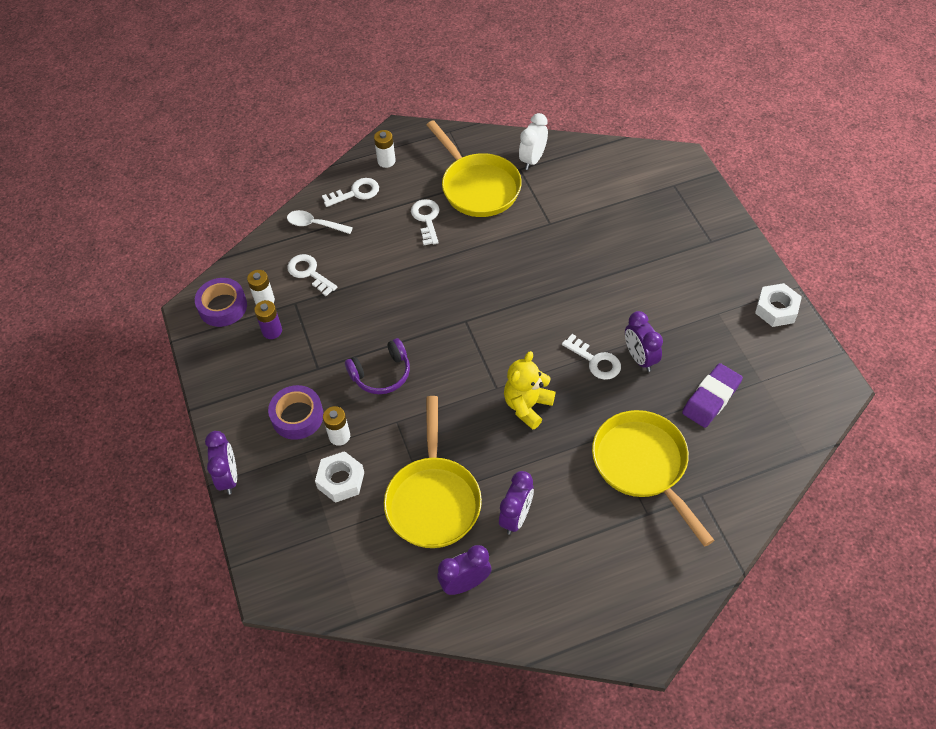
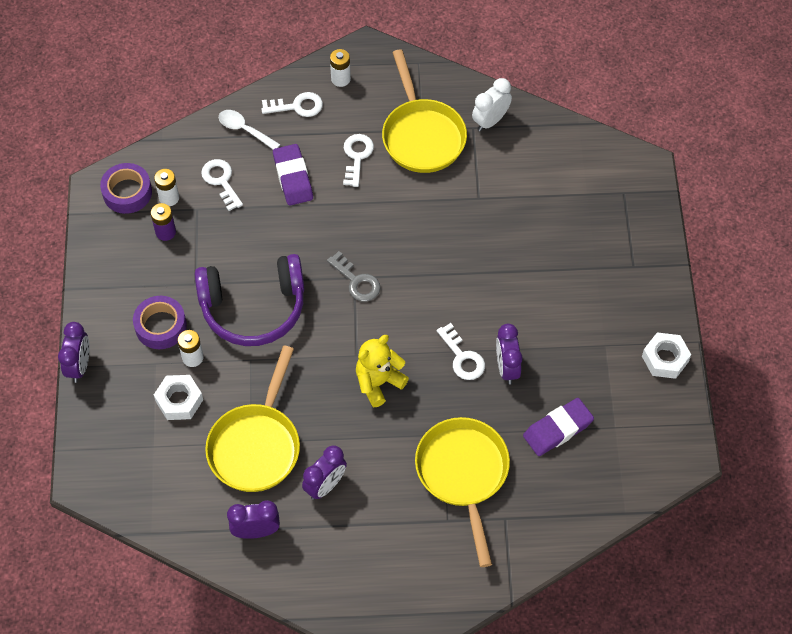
camera: 15 degrees right, 5 degrees up
purple headphones [345,338,410,394] -> purple headphones [195,254,304,346], size x1.76
none -> purple eraser [273,144,313,205]
none -> grey key [327,251,381,302]

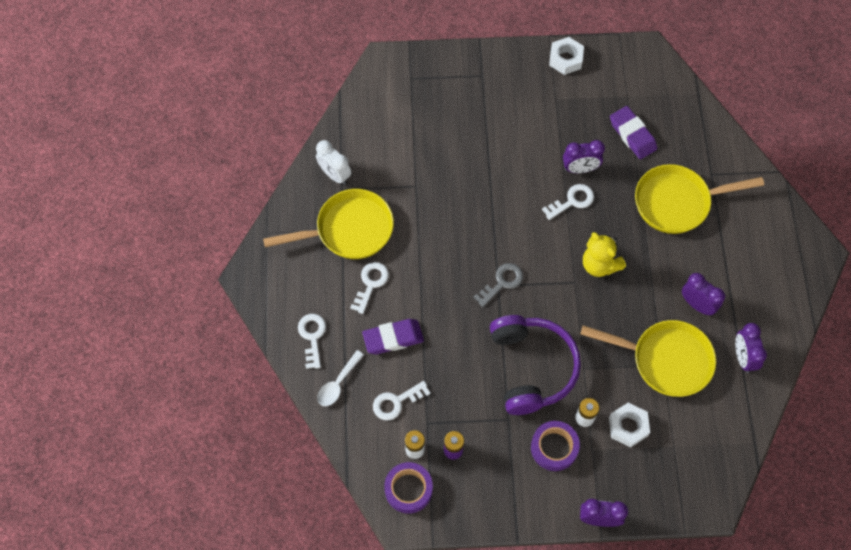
camera: 90 degrees left, 5 degrees up
white battery [330,49,351,87] -> none
white key [343,134,374,187] -> white key turned 105 degrees clockwise [350,262,389,314]

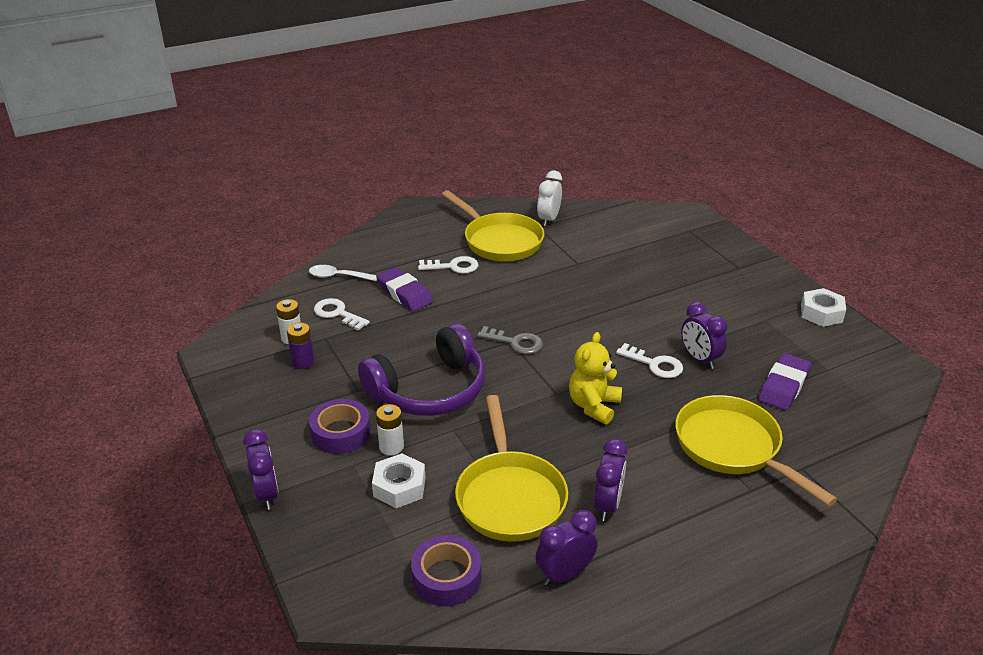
camera: 65 degrees right, 30 degrees down
white key [298,314,326,369] -> none
purple tape [384,462,433,514] -> purple tape moved to [411,535,481,606]

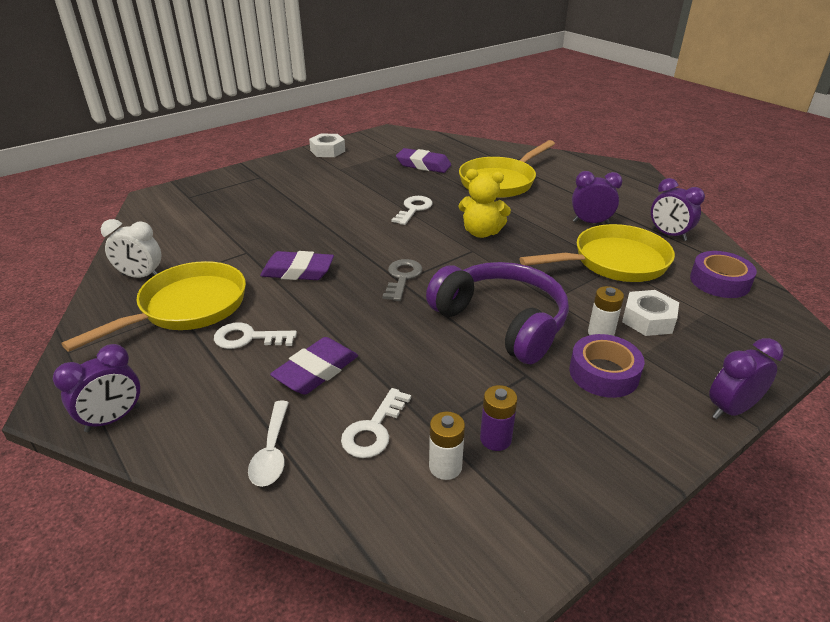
camera: 100 degrees left, 0 degrees up
white key [418,256,479,274] -> white key turned 75 degrees counterclockwise [214,322,297,349]
purple clock [681,302,727,369] -> purple clock moved to [53,344,140,432]
none -> purple eraser [260,251,334,280]

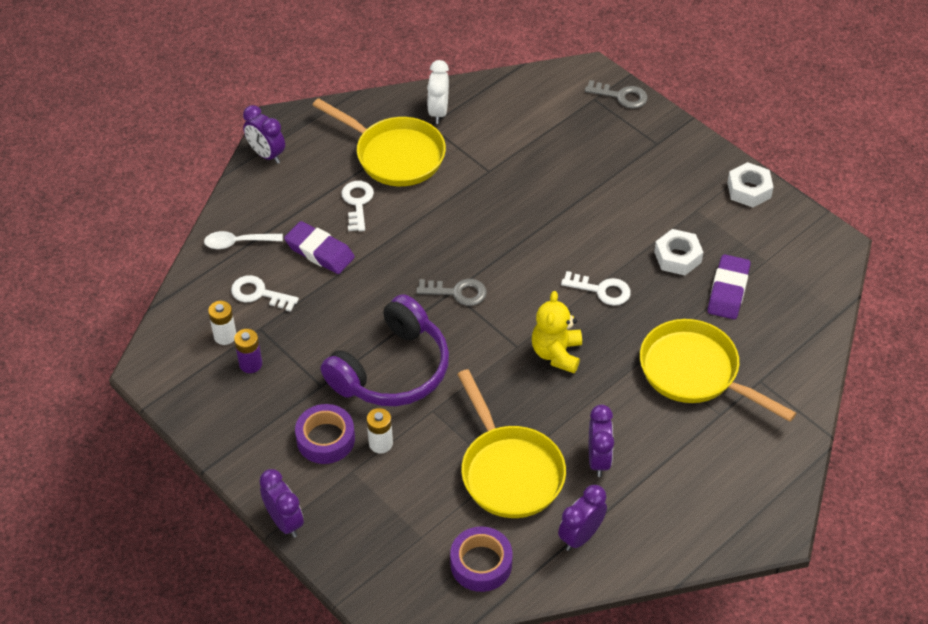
camera: 85 degrees right, 15 degrees up
purple eraser [260,251,334,280] -> none
white nut [622,290,679,336] -> white nut moved to [654,229,703,275]
none -> grey key [585,80,648,109]

